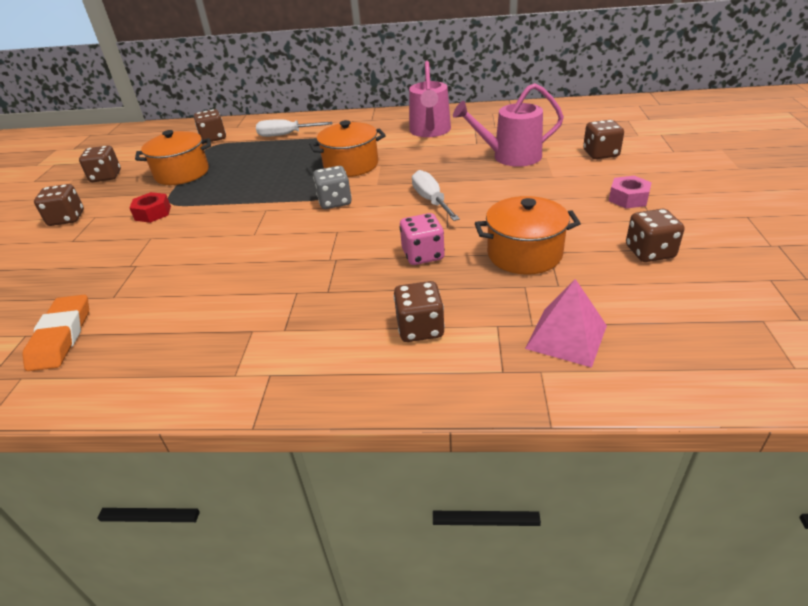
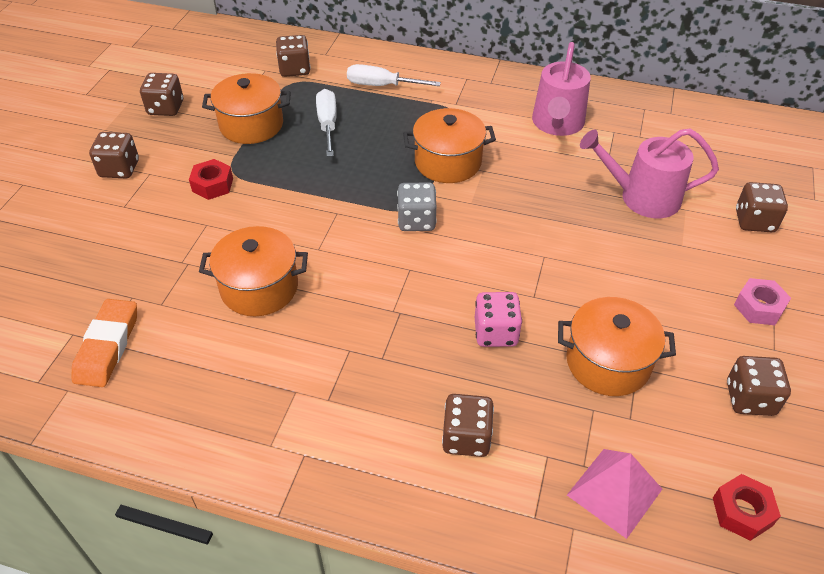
camera: 10 degrees right, 10 degrees up
white screwdriver [412,170,460,221] -> white screwdriver moved to [316,89,337,157]
none -> orange pot [199,226,308,316]
none -> red nut [713,474,781,541]

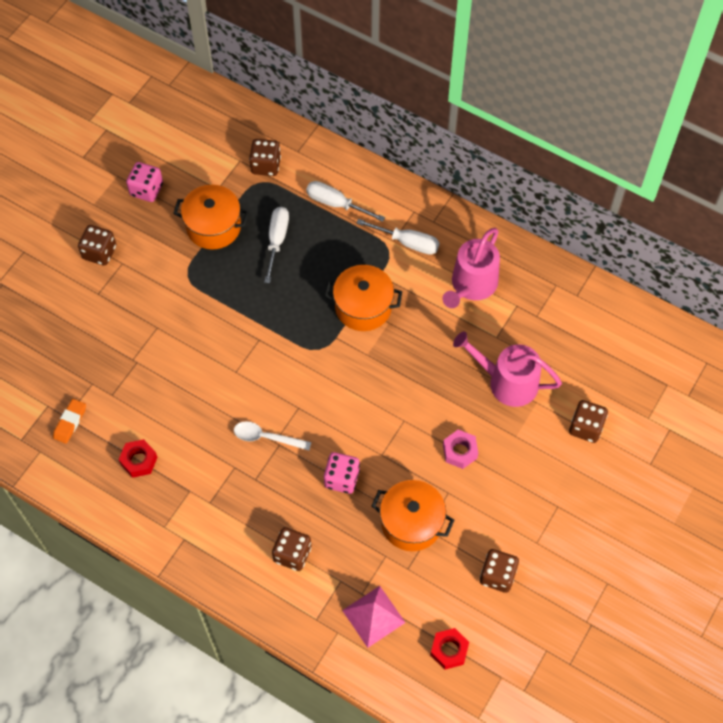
camera: 15 degrees right, 15 degrees up
orange eraser [72,299,137,387] -> orange eraser [53,399,86,444], size x0.65
brown dice [140,73,183,116] -> pink dice [126,162,163,202]
red nut [189,159,233,200] -> red nut moved to [119,439,158,478]
orange pot [199,226,308,316] -> none
grey dice [397,182,437,231] -> none
pink nut [734,278,791,325] -> pink nut moved to [443,430,478,469]
none -> white spoon [234,421,311,451]
none -> white screwdriver [356,219,440,255]

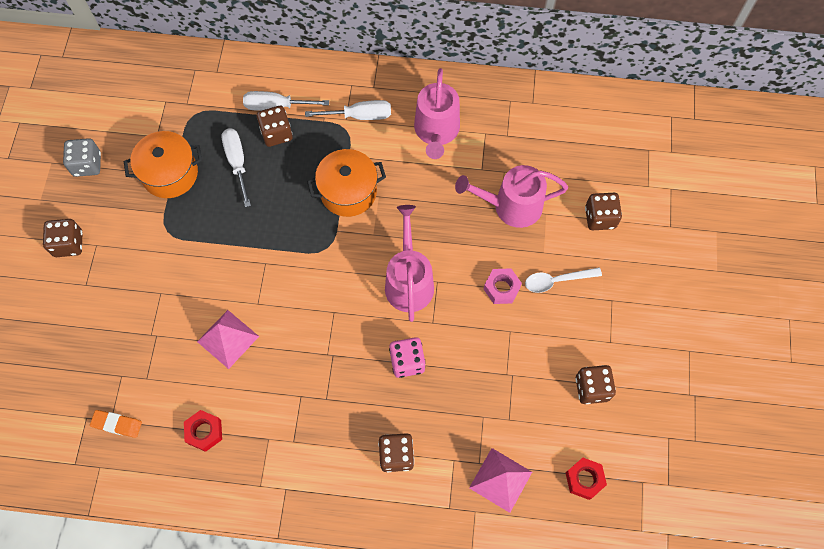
camera: 25 degrees left, 5 degrees up
orange eraser [53,399,86,444] -> orange eraser turned 75 degrees counterclockwise [90,410,142,438]
pink dice [126,162,163,202] -> grey dice [63,138,101,177]
white spoon [234,421,311,451] -> white spoon moved to [525,267,602,293]
brown dice [249,139,281,176] -> brown dice moved to [257,106,293,147]
orange pot [372,480,454,551] -> none
none -> pink pyramid [197,310,259,369]
none -> pink watering can [385,205,434,322]

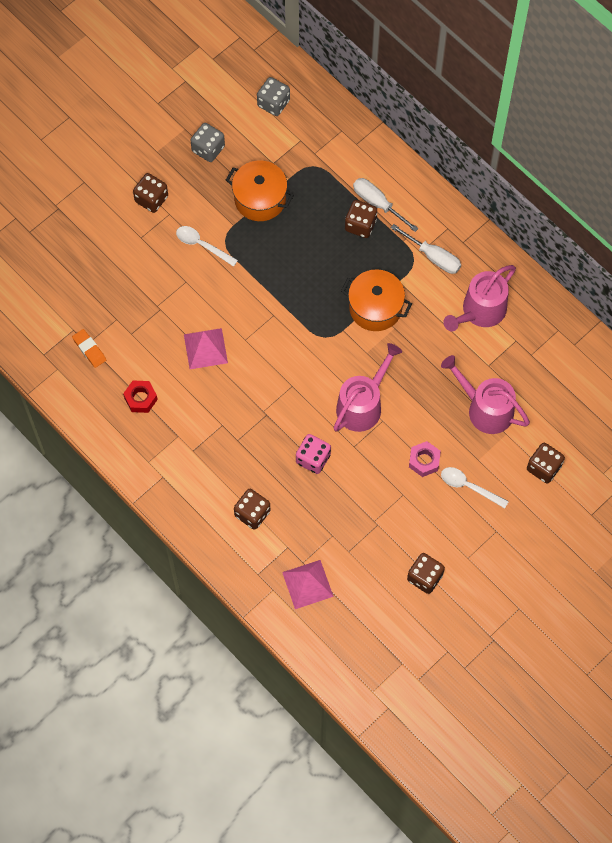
camera: 40 degrees right, 0 degrees up
white screwdriver [221,128,251,207] -> none
red nut [566,458,607,500] -> none
none -> white spoon [176,226,238,267]
none -> grey dice [257,77,290,116]

